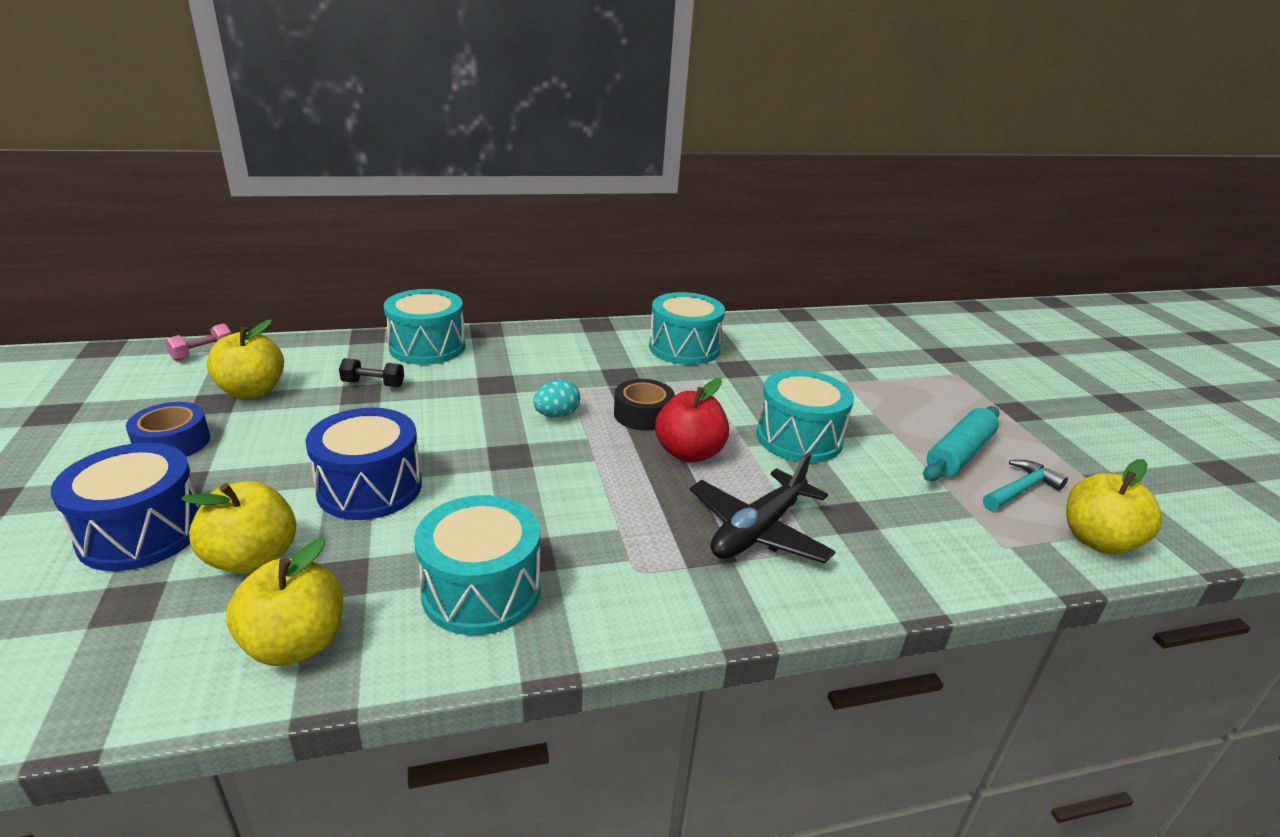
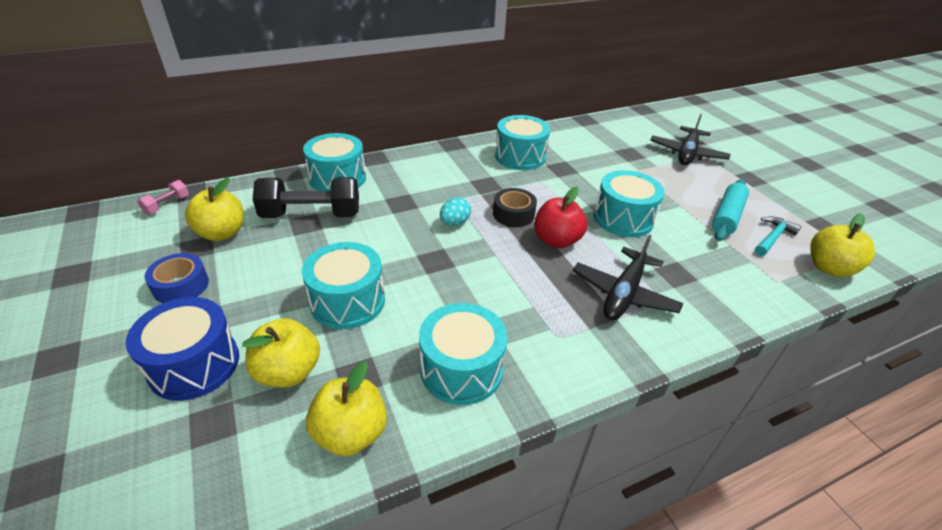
camera: 10 degrees left, 10 degrees up
blue drum [305,408,422,520] -> turquoise drum [302,242,385,329]
black dumbbell [339,358,404,387] -> black dumbbell [253,177,359,218], size x2.17
none -> black plane [650,114,730,165]

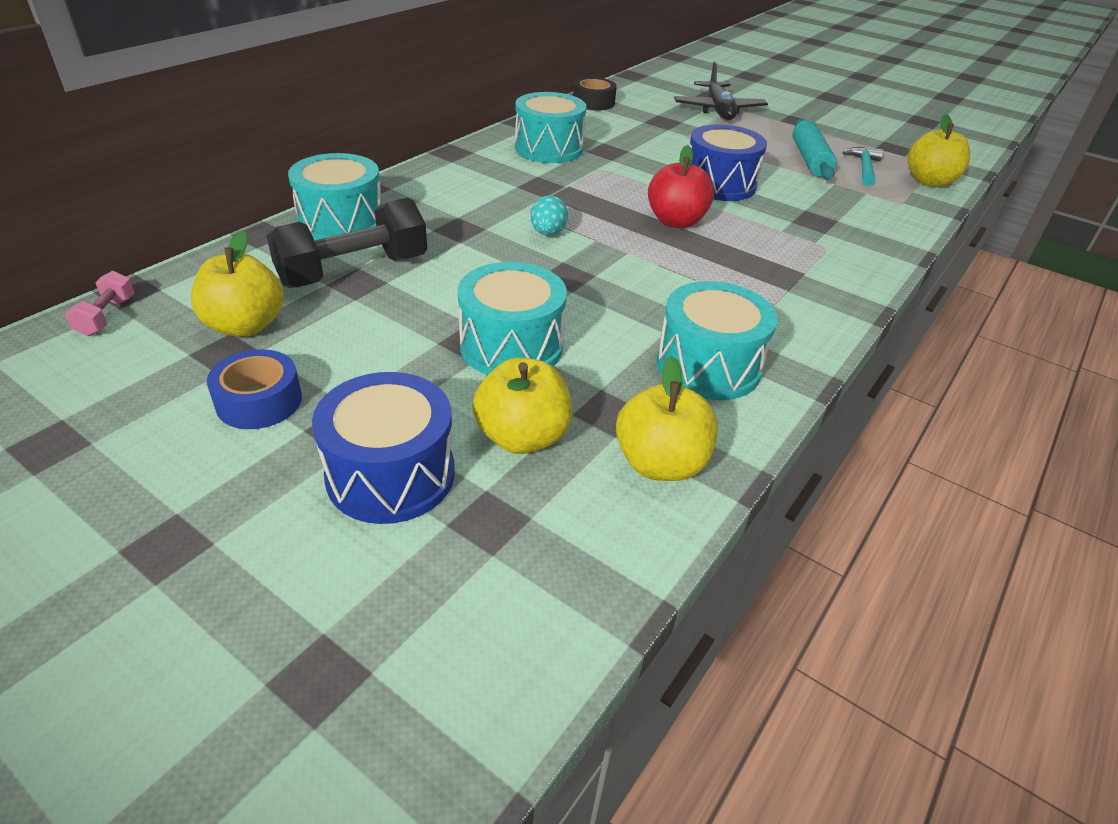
camera: 30 degrees left, 0 degrees up
black tape [493,188,537,227] -> black tape moved to [573,77,617,110]
black plane [573,235,683,320] -> none
turquoise drum [594,170,665,237] -> blue drum [690,124,767,201]

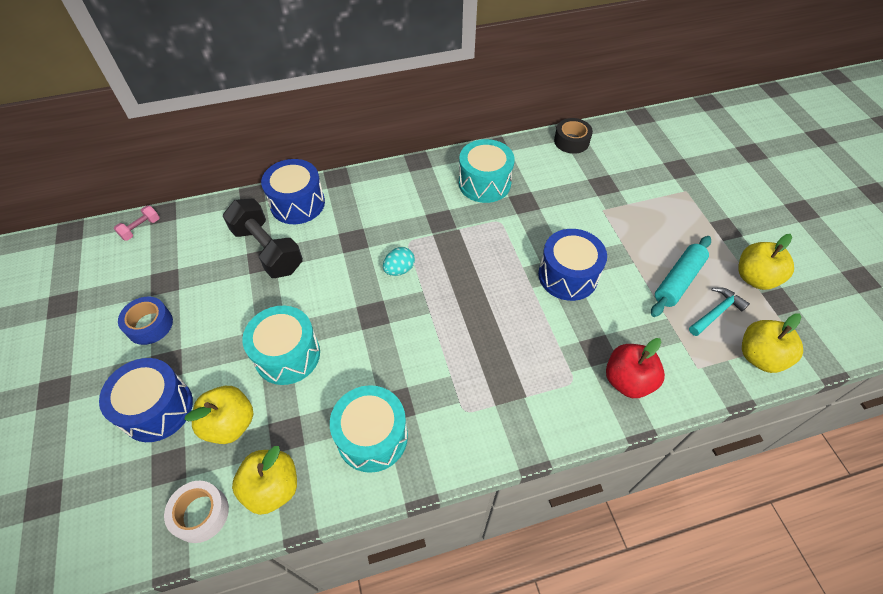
camera: 40 degrees right, 15 degrees up
yellow apple [191,230,284,337] -> yellow apple moved to [738,234,794,290]
black dumbbell [266,198,427,288] -> black dumbbell turned 45 degrees clockwise [223,198,303,278]
turquoise drum [288,153,381,240] -> blue drum [261,159,325,224]
red apple [648,145,714,228] -> red apple moved to [606,338,665,398]
black plane [674,61,768,120] -> none
none -> white tape [164,480,229,543]

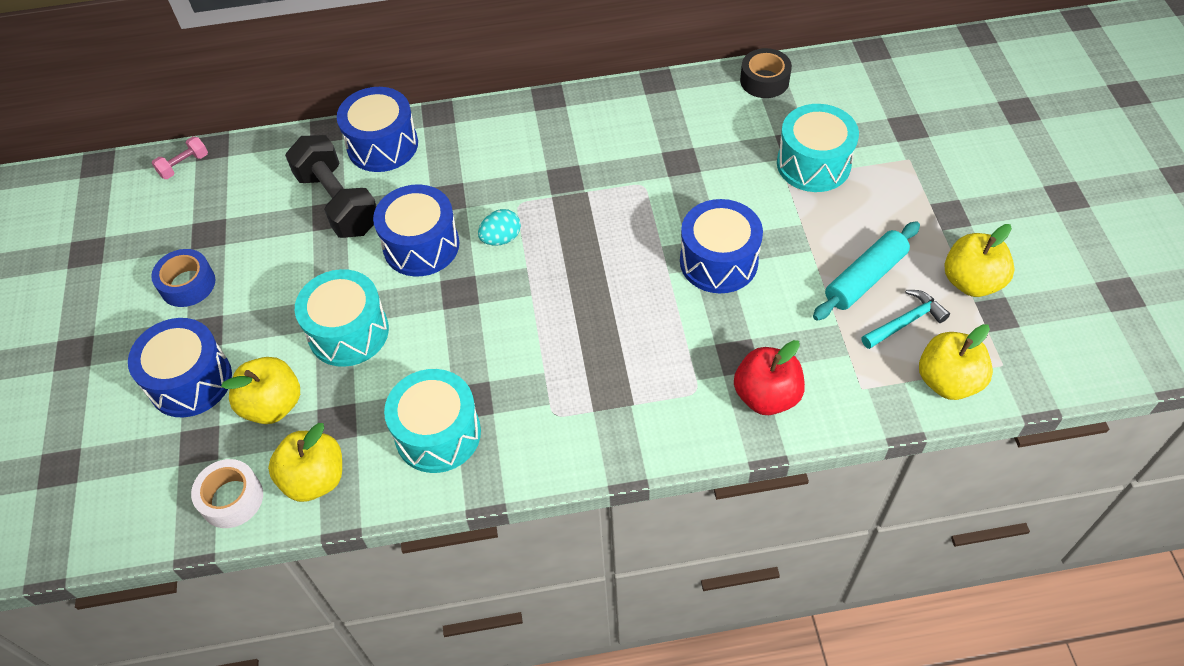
camera: 10 degrees right, 0 degrees up
turquoise drum [459,139,515,203] -> turquoise drum moved to [777,104,859,192]
none -> blue drum [373,185,459,276]

